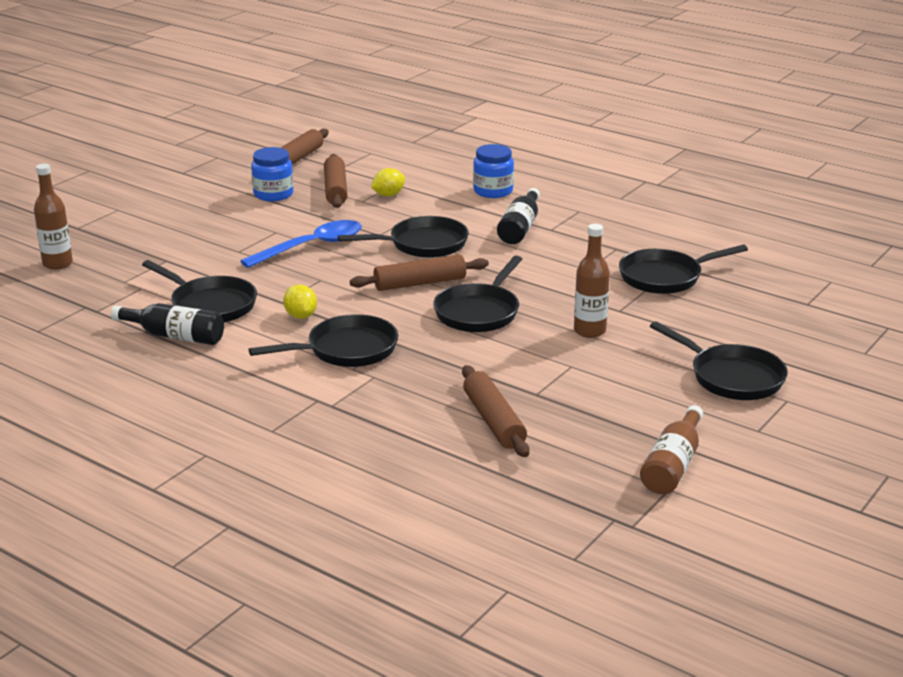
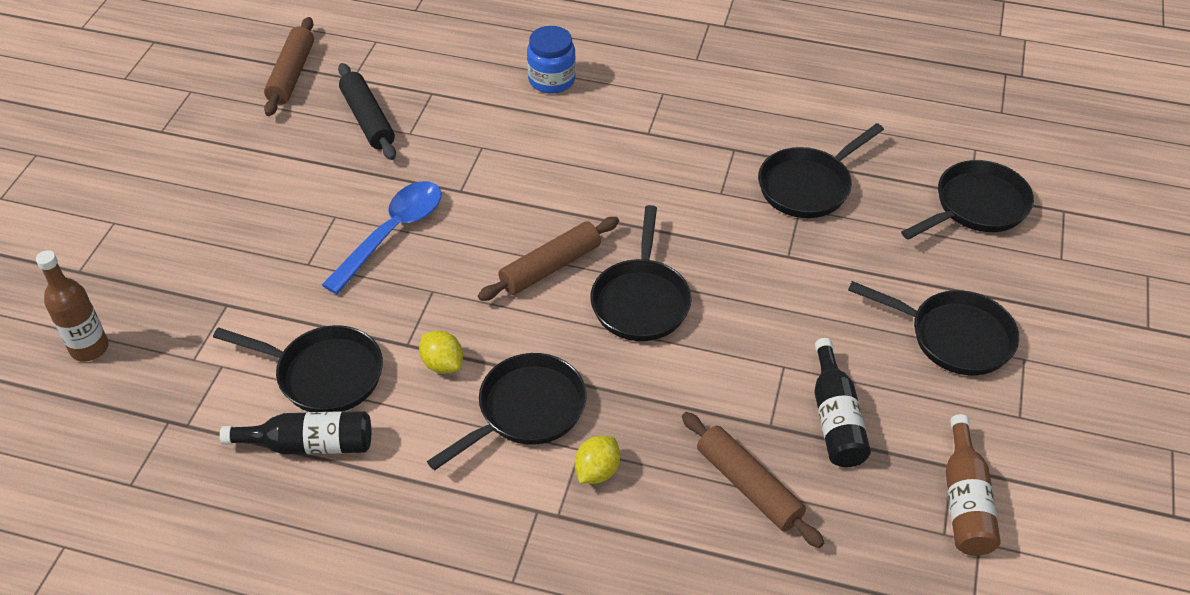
camera: 20 degrees left, 20 degrees up
blue jar [251,147,294,201] -> none
brown rolling pin [324,154,347,208] -> black rolling pin [338,63,396,160]
black pan [338,216,469,258] -> black pan moved to [901,160,1034,240]
yellow lemon [371,168,405,196] -> yellow lemon moved to [575,436,620,484]
black bottle [497,188,540,244] -> black bottle moved to [814,338,871,467]
brown bottle [574,224,610,338] -> none

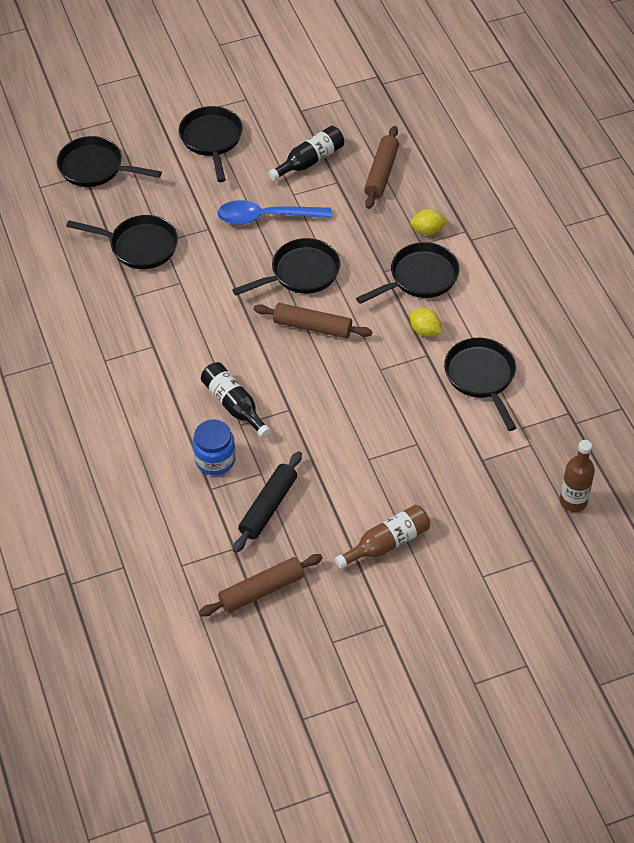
camera: 125 degrees left, 5 degrees up
black bottle [220,411,371,455] -> black bottle moved to [201,362,271,438]
blue spoon [322,181,442,294] -> blue spoon moved to [217,200,332,225]
yellow lemon [419,331,463,374] -> yellow lemon turned 60 degrees counterclockwise [410,308,441,337]
black pan [427,353,587,470] -> black pan turned 135 degrees clockwise [356,242,460,304]
blue jar [527,26,576,93] -> blue jar moved to [193,420,236,475]
brown bottle [946,414,1000,556] -> brown bottle moved to [335,505,430,569]

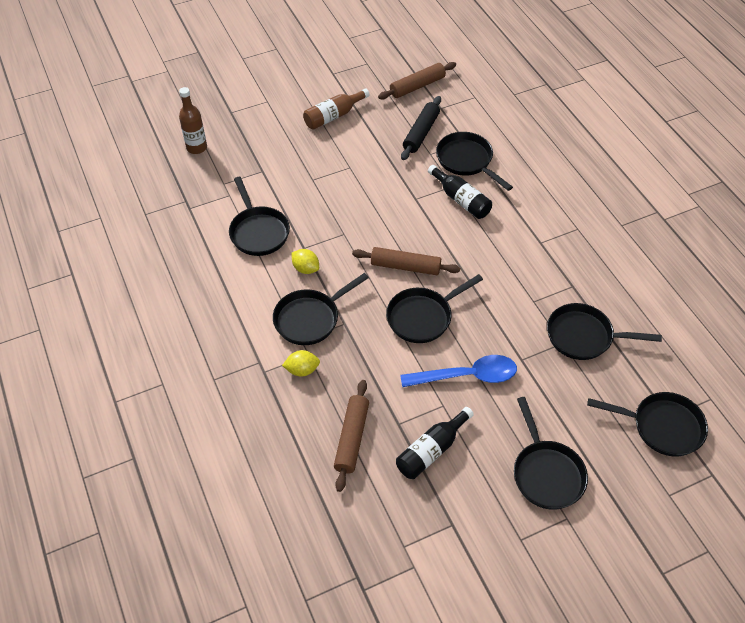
camera: 175 degrees right, 0 degrees up
blue jar [193,420,236,475] -> black pan [436,132,513,191]

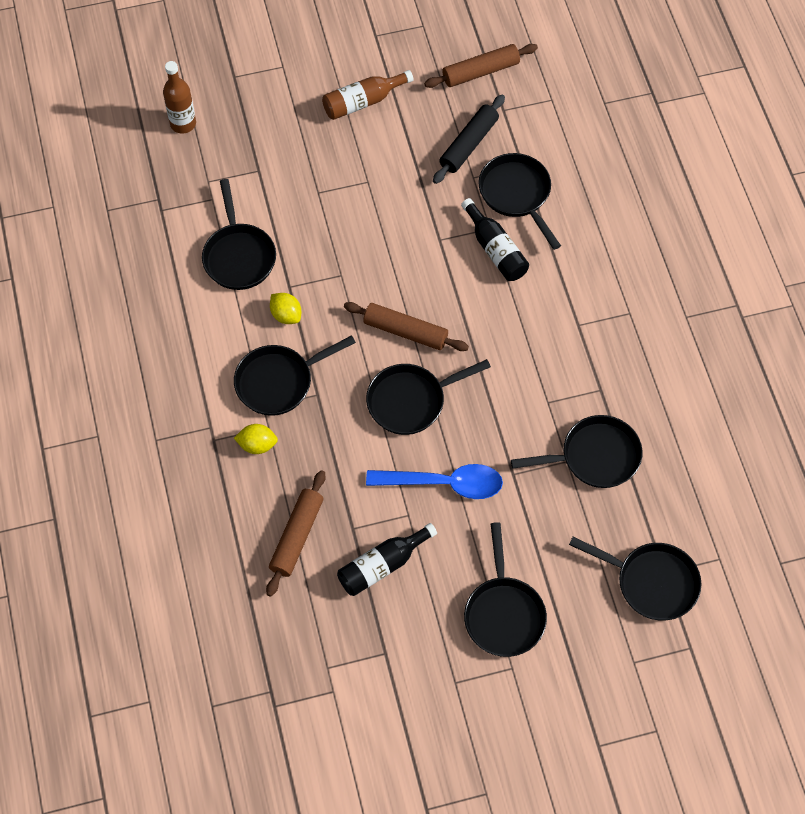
camera: 10 degrees right, 10 degrees up
black pan [547,303,662,360] -> black pan turned 150 degrees clockwise [511,415,643,488]

